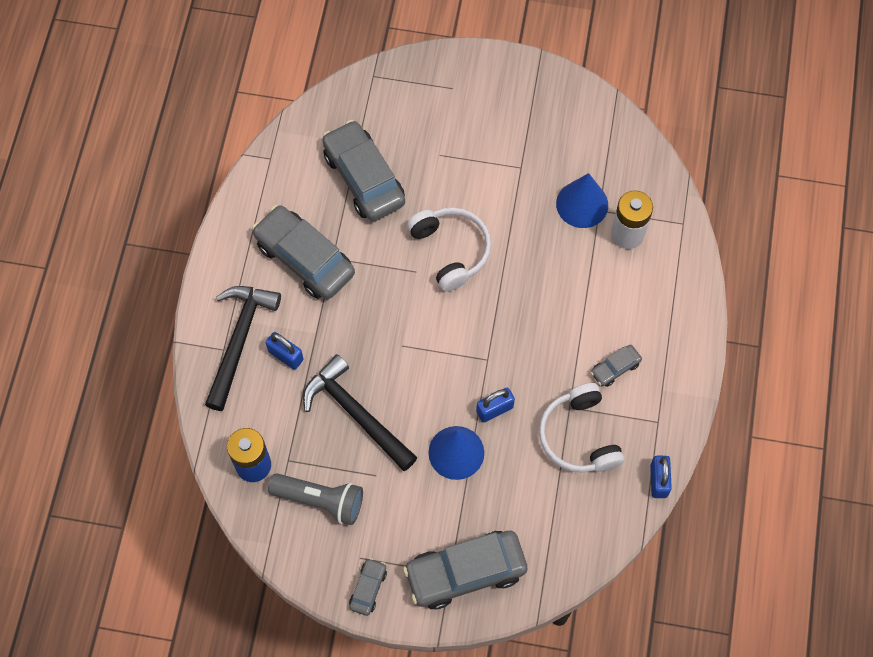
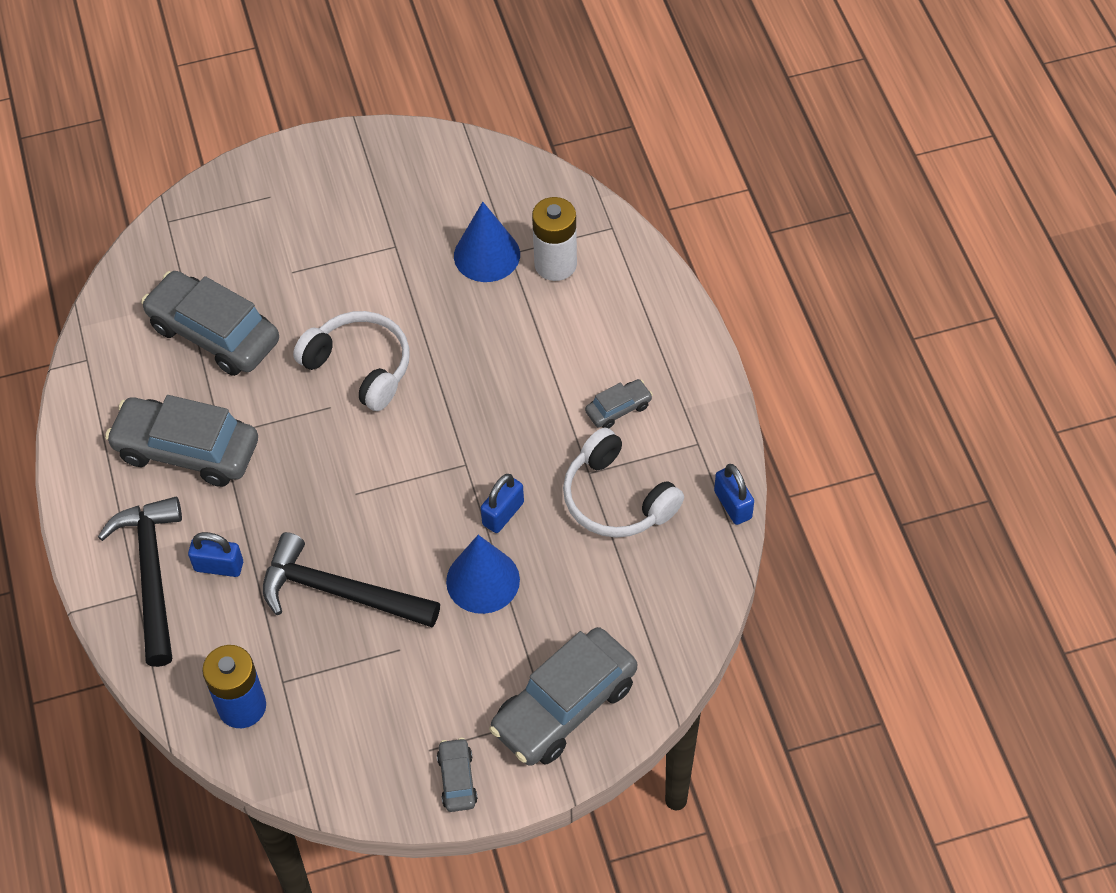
camera: 25 degrees left, 10 degrees down
grey flashlight [268,473,363,525] -> none
grey car [590,345,642,387] -> grey car turned 150 degrees counterclockwise [585,379,653,428]

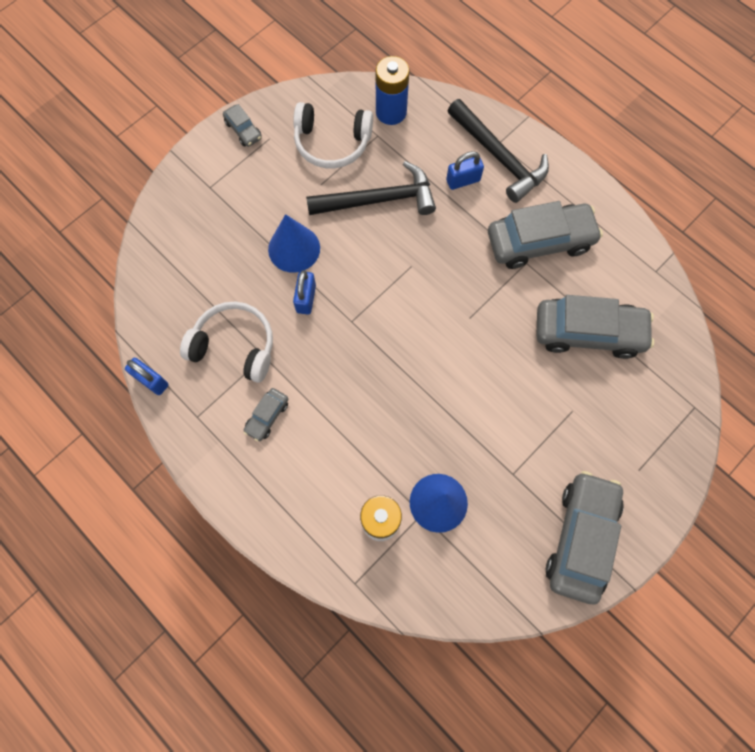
camera: 150 degrees right, 15 degrees up
white headphones [293,311,410,411] -> white headphones moved to [293,102,373,169]
grey car [489,627,637,766] -> grey car moved to [546,471,623,604]

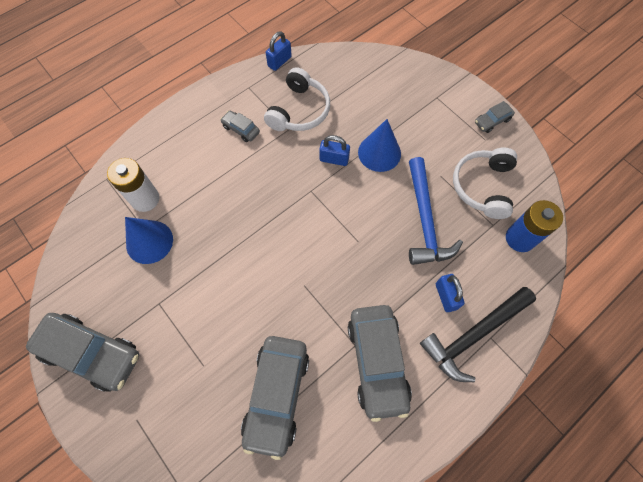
camera: 95 degrees right, 5 degrees down
black hammer [306,161,436,215] -> blue hammer [409,157,463,265]

